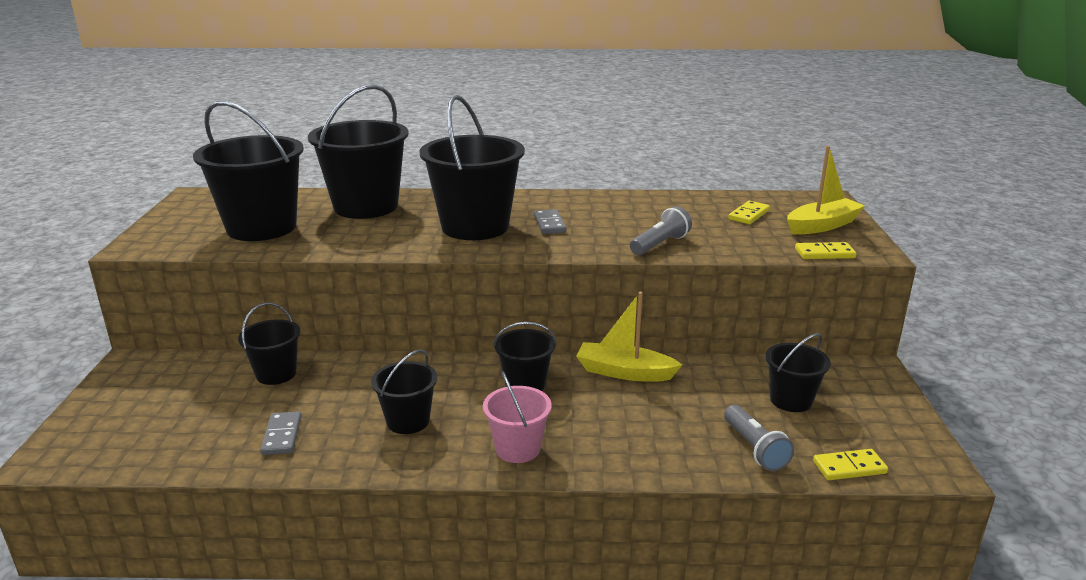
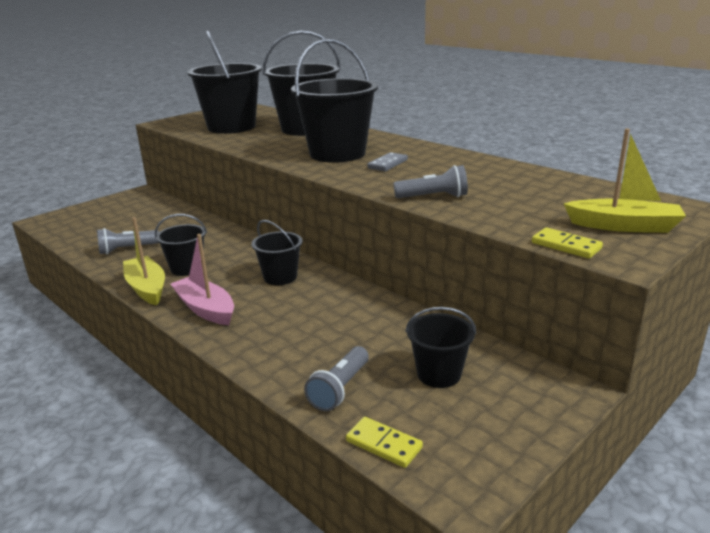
camera: 45 degrees right, 0 degrees up
black bucket [238,303,300,385] -> none
grey domino [260,411,302,455] -> grey flashlight [97,228,159,254]
pink bucket [483,372,552,463] -> pink boat [171,234,234,325]
yellow boat [576,292,682,382] -> yellow boat moved to [123,217,165,306]
yellow domino [728,201,770,224] -> none

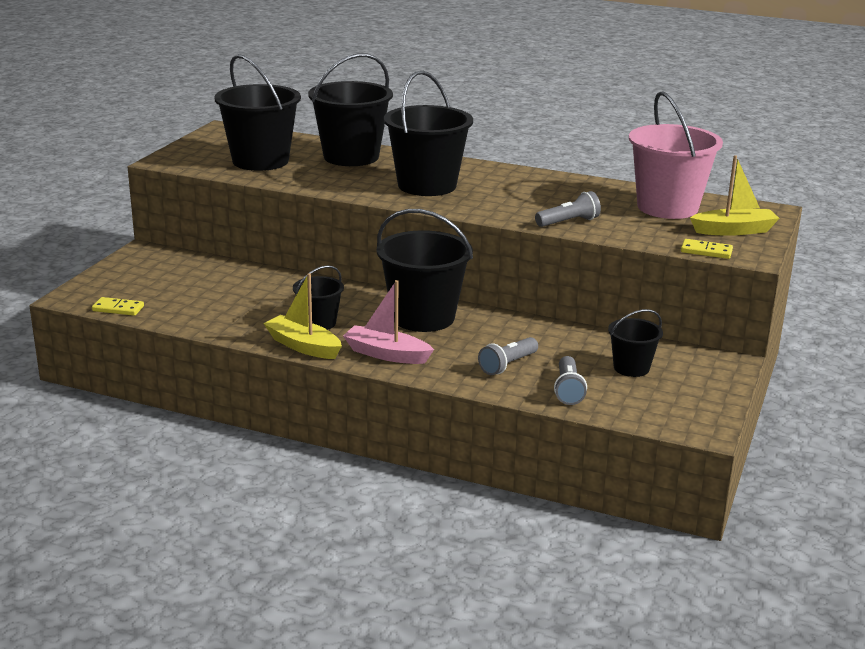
camera: 25 degrees left, 0 degrees up
grey flashlight [97,228,159,254] -> grey flashlight moved to [478,337,538,375]
black bucket [251,220,303,285] -> black bucket [377,209,473,332], size x1.88
yellow domino [346,417,423,468] -> yellow domino moved to [92,297,144,316]
grey domino [367,152,408,171] -> none
none -> pink bucket [629,91,723,219]

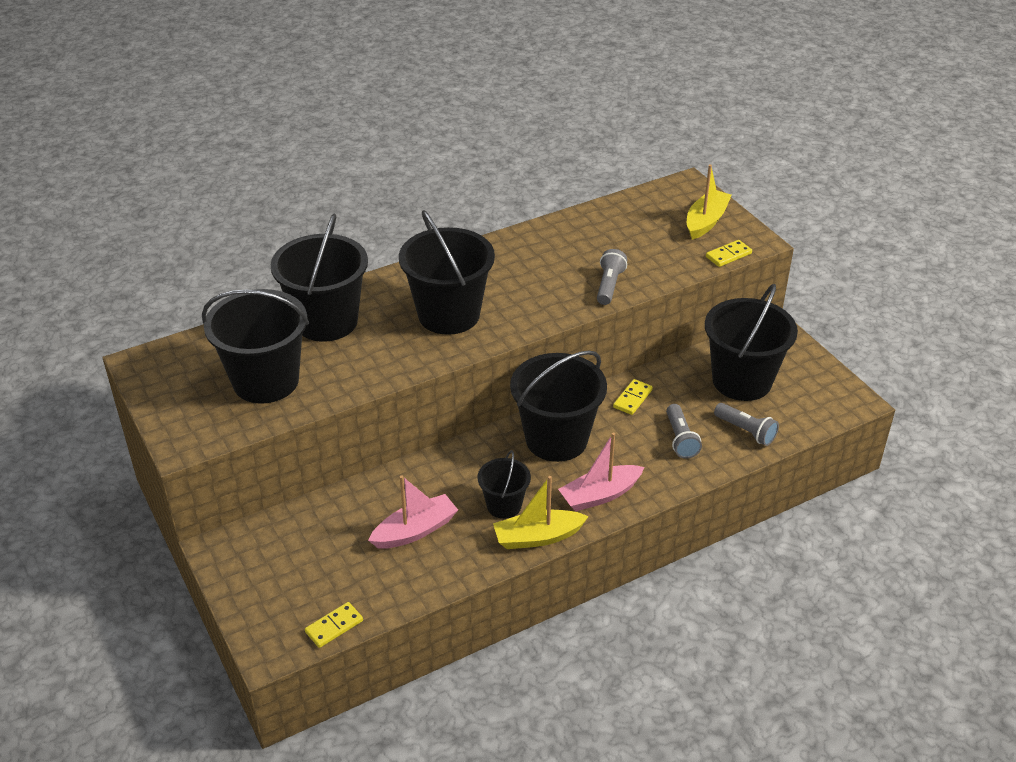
camera: 50 degrees left, 15 degrees up
black bucket [608,309,663,377] -> black bucket [705,284,798,401], size x1.88
pink bucket [629,91,723,219] -> none
none -> pink boat [368,475,458,549]
none -> yellow domino [613,379,653,415]

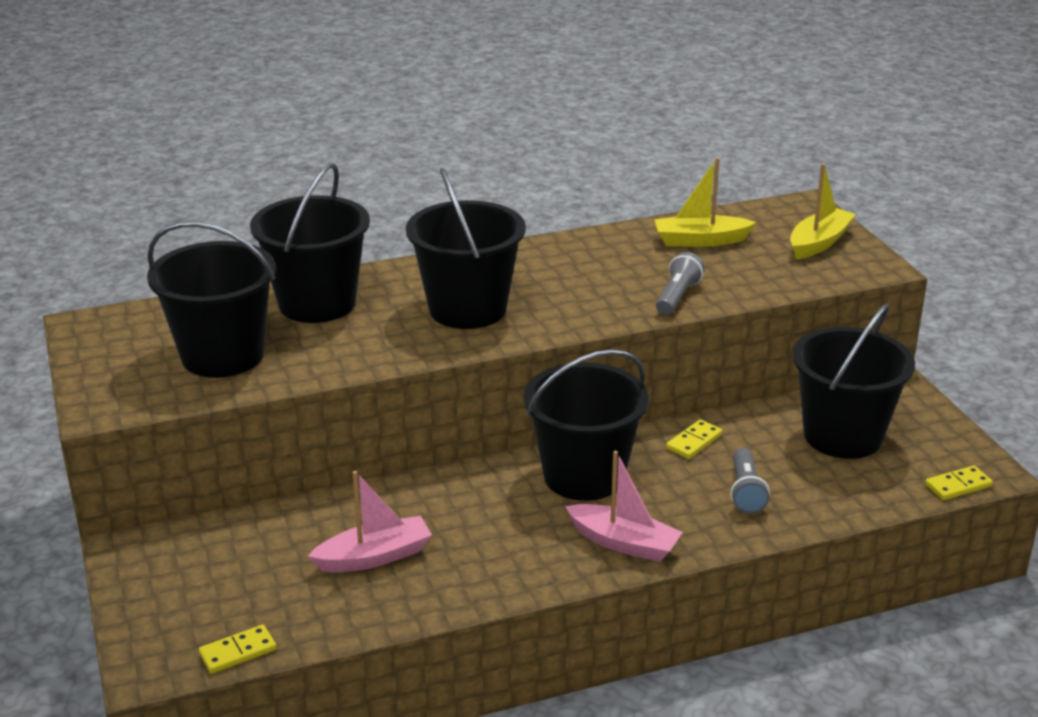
camera: 10 degrees right, 10 degrees down
black bucket [478,450,531,519] -> none
yellow boat [493,476,589,549] -> yellow boat moved to [654,157,756,247]
pink boat [558,433,644,511] -> pink boat turned 135 degrees counterclockwise [565,451,683,562]
yellow domino [706,240,752,267] -> yellow domino moved to [925,465,993,500]
grey flashlight [714,403,779,446] -> none

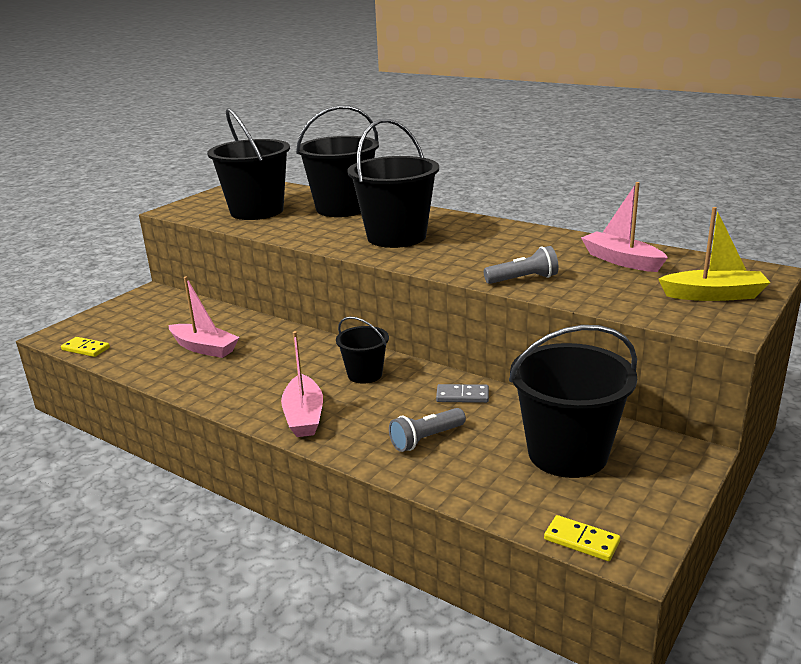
camera: 55 degrees right, 5 degrees down
black bucket [523,349,648,501] -> black bucket [336,317,389,384], size x0.53
yellow boat [654,157,756,247] -> pink boat [581,182,668,272]
yellow domino [666,419,722,459] -> grey domino [436,384,489,403]

